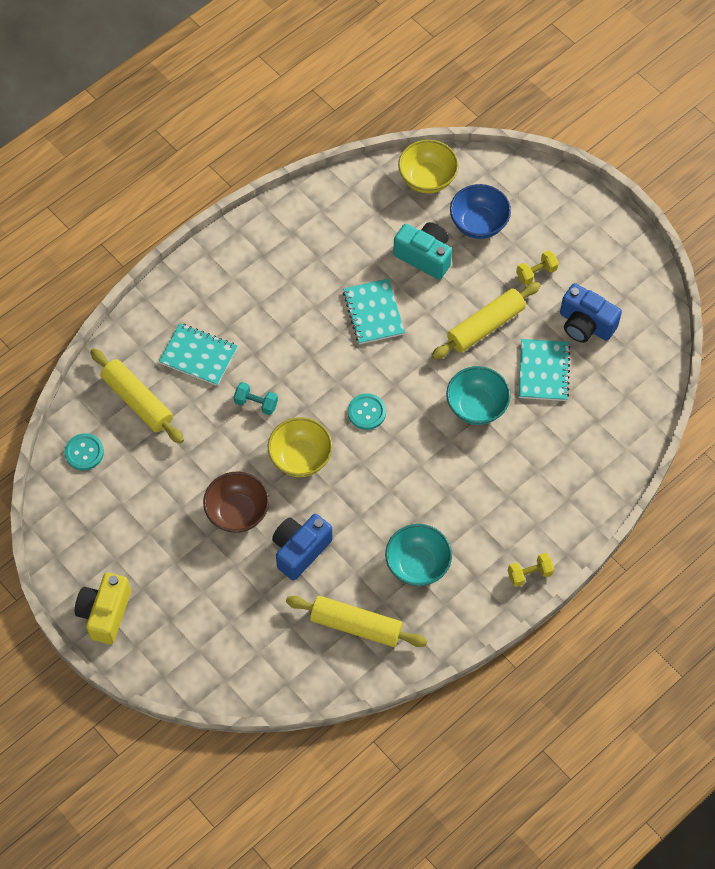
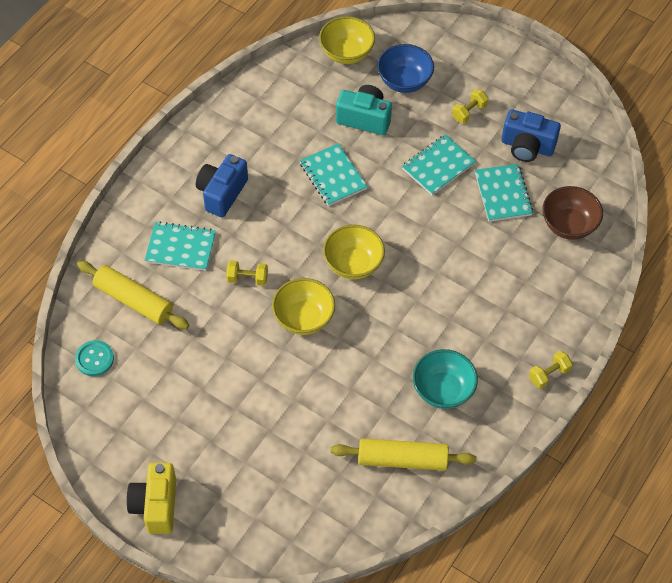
camera: 15 degrees left, 5 degrees down
brown bowl [203,472,269,533] -> brown bowl moved to [542,186,603,240]
turquoise dumbbell [234,382,278,415] -> yellow dumbbell [226,260,268,286]
blue camera [272,514,333,581] -> blue camera moved to [196,154,248,217]
turquoise button [348,393,386,430] -> yellow bowl [323,225,385,280]
yellow rolling pin [432,282,541,360] -> turquoise notebook [402,134,476,195]
turquoise bowl [446,366,511,425] -> none

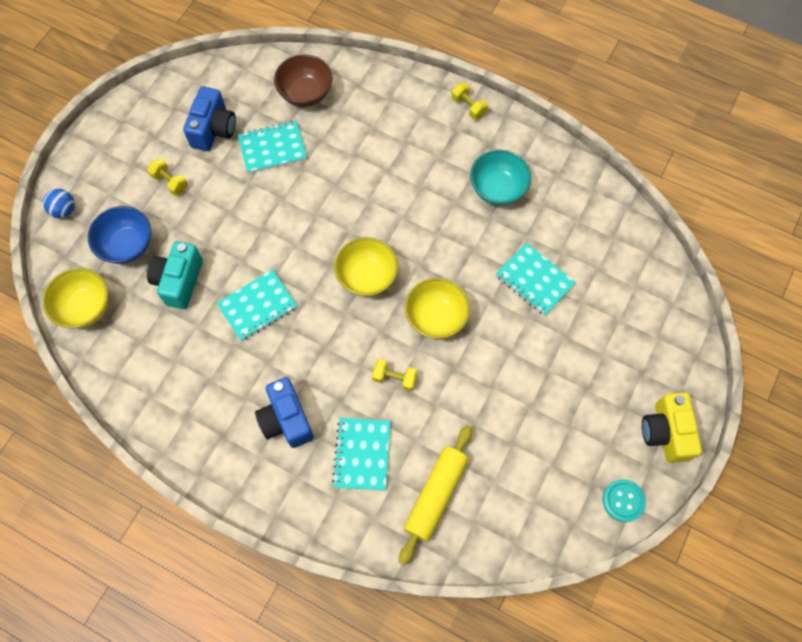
camera: 95 degrees left, 10 degrees up
turquoise button [75,340,114,376] -> turquoise button moved to [603,479,646,522]
yellow camera [127,463,176,534] -> yellow camera turned 90 degrees clockwise [642,392,702,463]
blue camera [196,154,248,217] -> blue camera turned 45 degrees clockwise [255,377,314,448]
yellow dumbbell [226,260,268,286] -> yellow dumbbell turned 75 degrees counterclockwise [372,359,418,391]
yellow rolling pin [331,438,476,471] -> none
turquoise notebook [402,134,476,195] -> turquoise notebook moved to [496,243,576,316]
none -> blue ball [43,189,75,218]

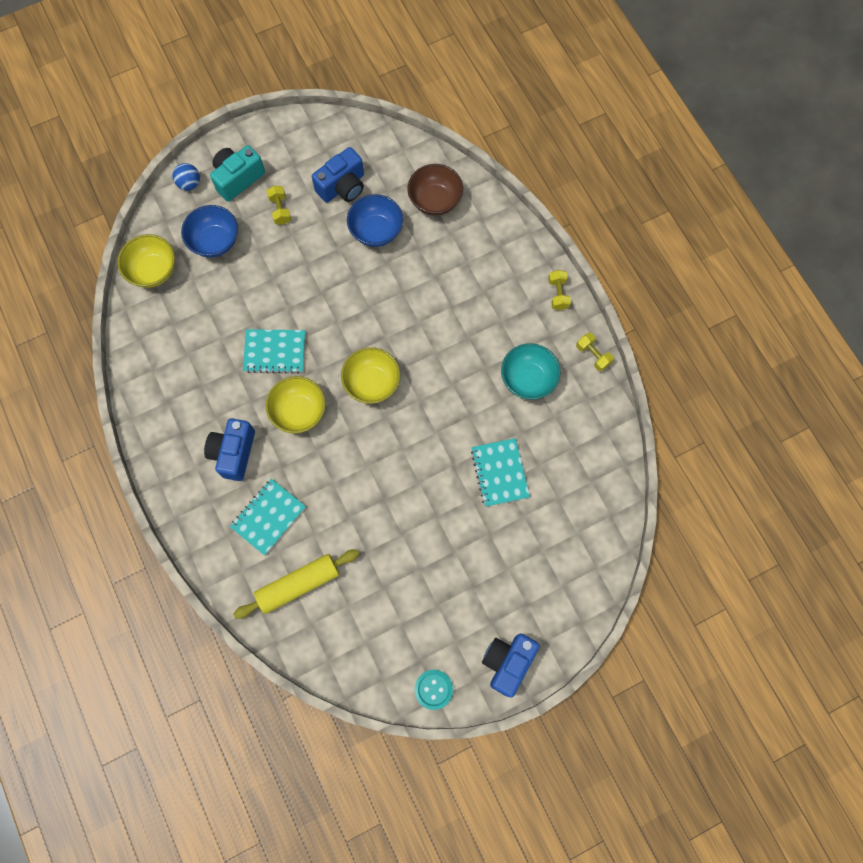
camera: 35 degrees right, 5 degrees up
turquoise camera [147,241,203,309] -> turquoise camera moved to [210,145,265,201]
turquoise notebook [238,121,307,174] -> blue bowl [347,194,403,247]
yellow dumbbell [372,359,418,391] -> yellow dumbbell moved to [576,332,614,371]
yellow bowl [405,278,470,339] -> yellow bowl moved to [265,376,326,433]
yellow camera [642,392,702,463] -> blue camera [482,634,540,697]

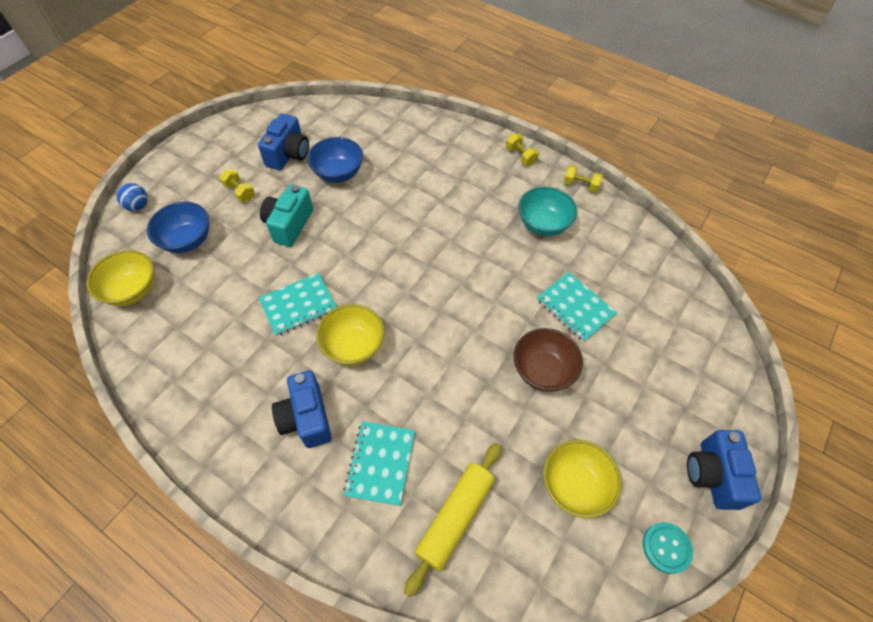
camera: 30 degrees left, 15 degrees down
turquoise camera [210,145,265,201] -> turquoise camera moved to [260,184,313,247]
yellow bowl [341,347,400,404] -> yellow bowl moved to [543,440,622,518]
brown bowl [407,164,463,216] -> brown bowl moved to [513,328,583,392]

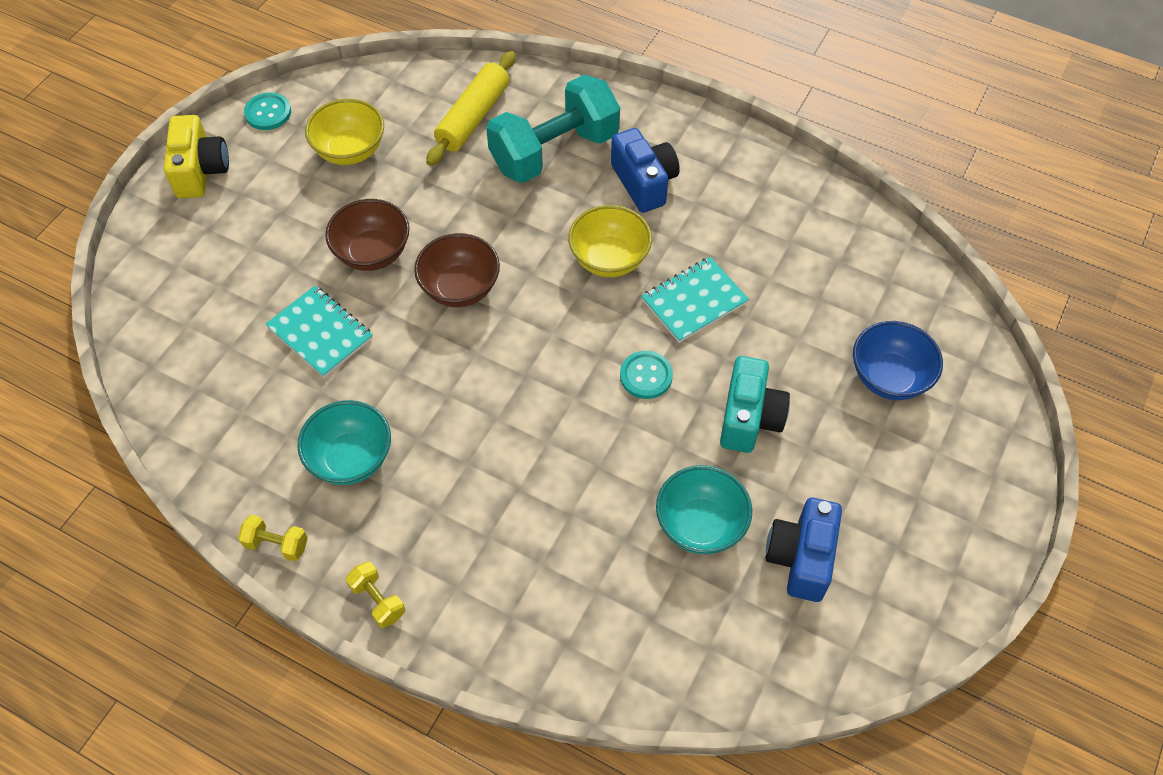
camera: 175 degrees right, 0 degrees up
yellow bowl [87,250,155,306] -> none
blue ball [116,183,148,211] -> none
yellow dumbbell [220,169,255,202] -> none
blue bowl [307,137,363,183] -> turquoise bowl [656,465,752,554]
turquoise notebook [343,421,415,506] -> turquoise dumbbell [486,75,620,183]
blue camera [687,430,761,510] -> yellow camera [164,115,229,198]
none -> brown bowl [414,233,500,307]
none -> turquoise button [620,351,673,399]

